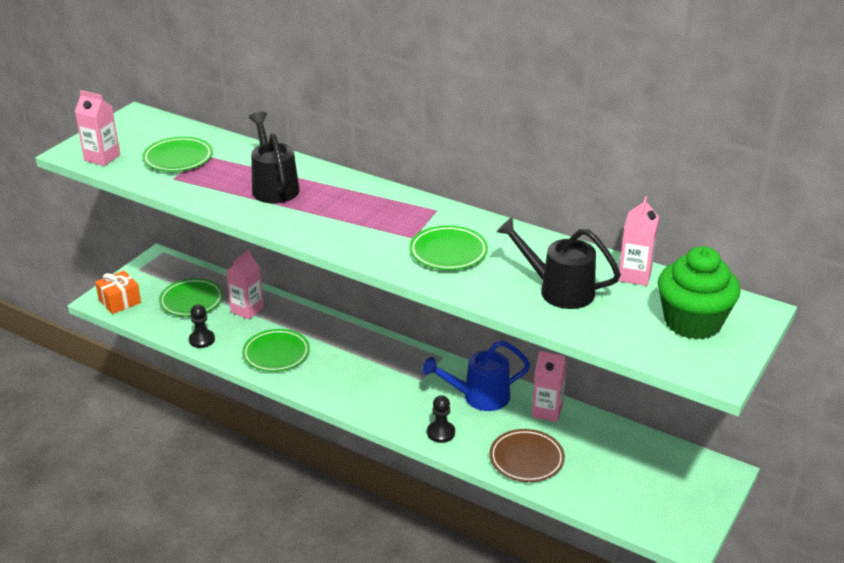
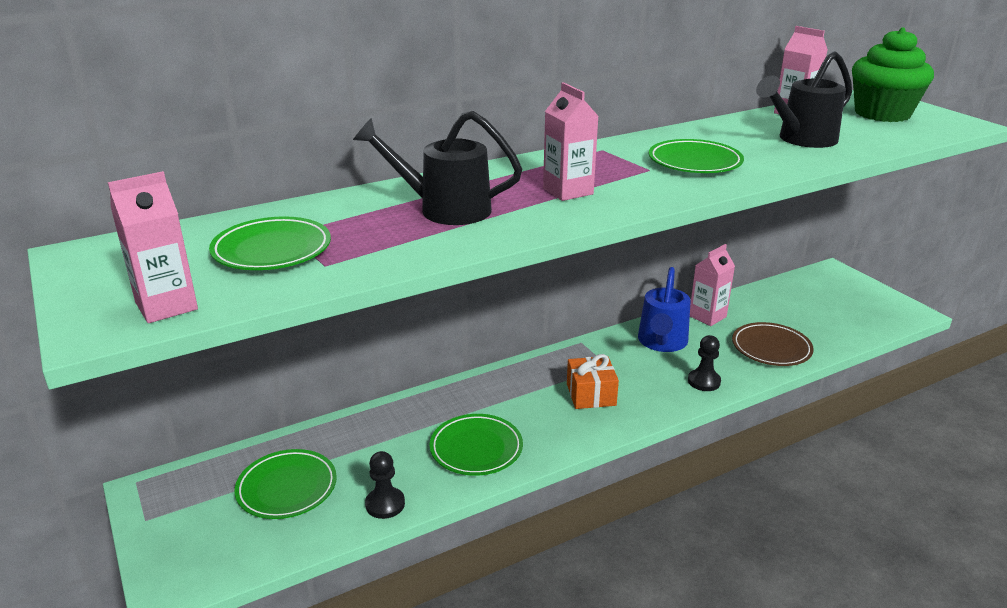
camera: 60 degrees left, 5 degrees down
orange gift [95,271,141,314] -> orange gift moved to [567,354,619,409]
pink carton [226,250,264,320] -> pink carton moved to [543,82,599,201]

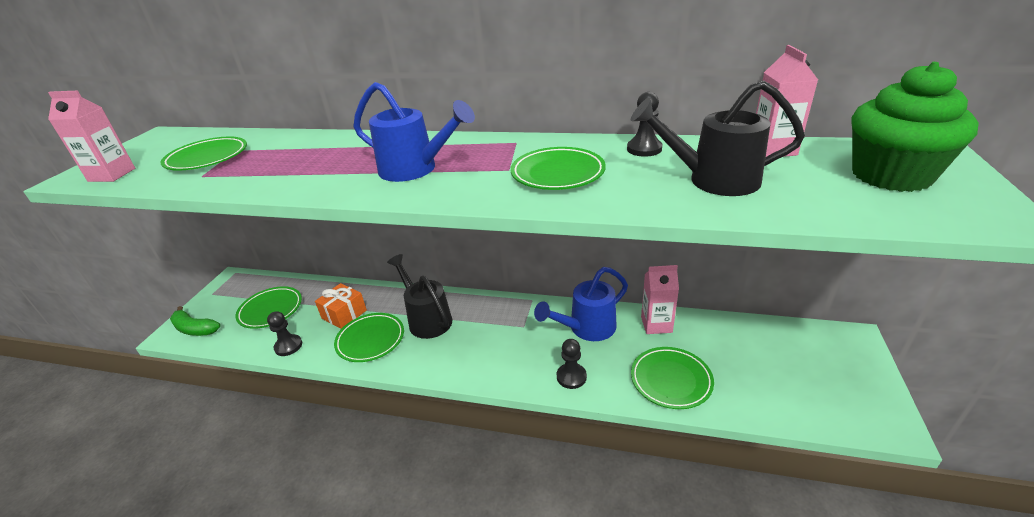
camera: 45 degrees right, 5 degrees up
black watering can [353,111,522,225] -> black watering can moved to [387,254,452,339]
pink carton [543,82,599,201] -> blue watering can [353,82,475,182]
orange gift [567,354,619,409] -> orange gift moved to [315,283,367,329]
brown plate [732,322,814,366] -> green plate [631,347,714,409]
none -> green banana [170,306,220,336]
none -> black pawn [627,92,662,157]

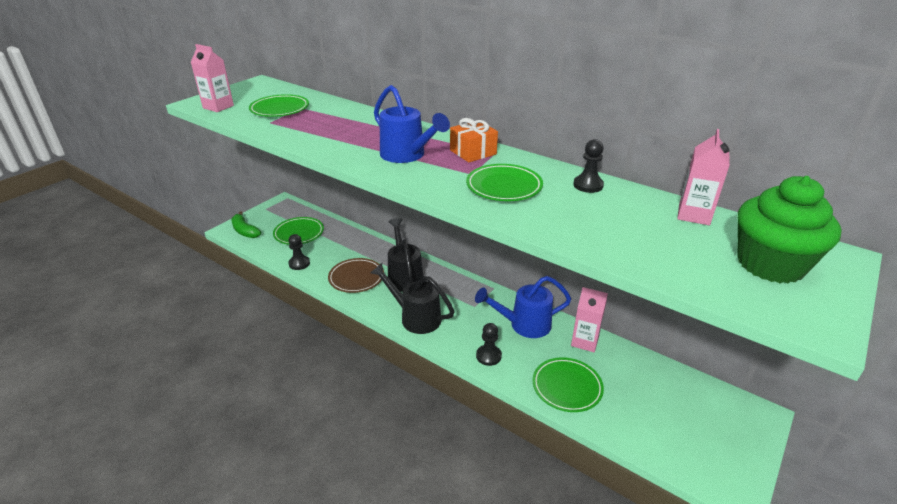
camera: 20 degrees right, 0 degrees up
orange gift [315,283,367,329] -> orange gift moved to [450,118,498,162]
green plate [334,313,404,362] -> brown plate [328,258,384,293]
black watering can [631,81,805,196] -> black watering can moved to [371,263,454,334]

